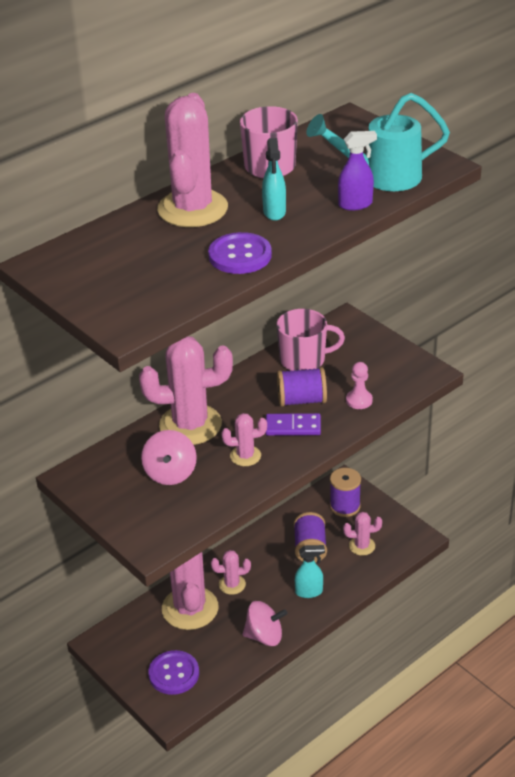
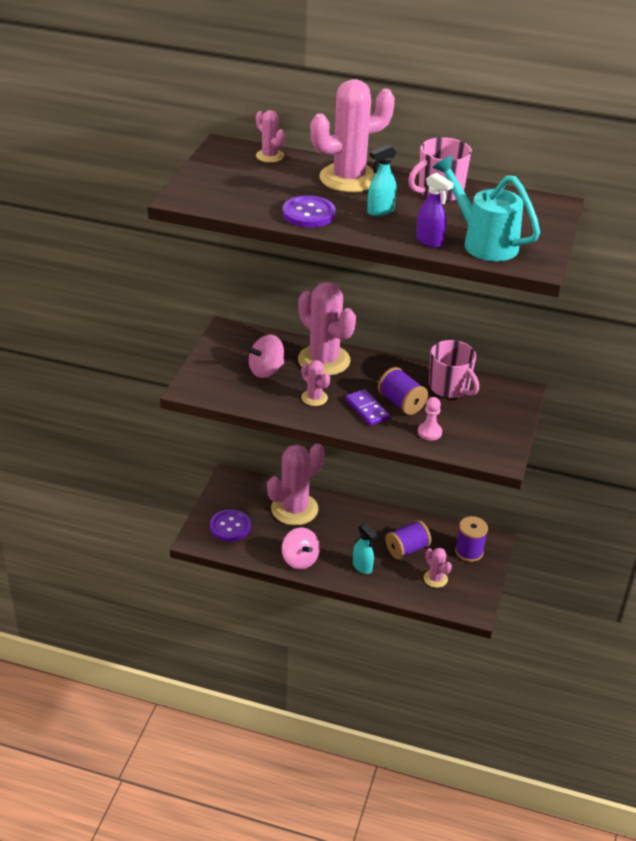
camera: 55 degrees right, 0 degrees up
pink cactus [211,550,251,595] -> pink cactus moved to [256,110,285,163]

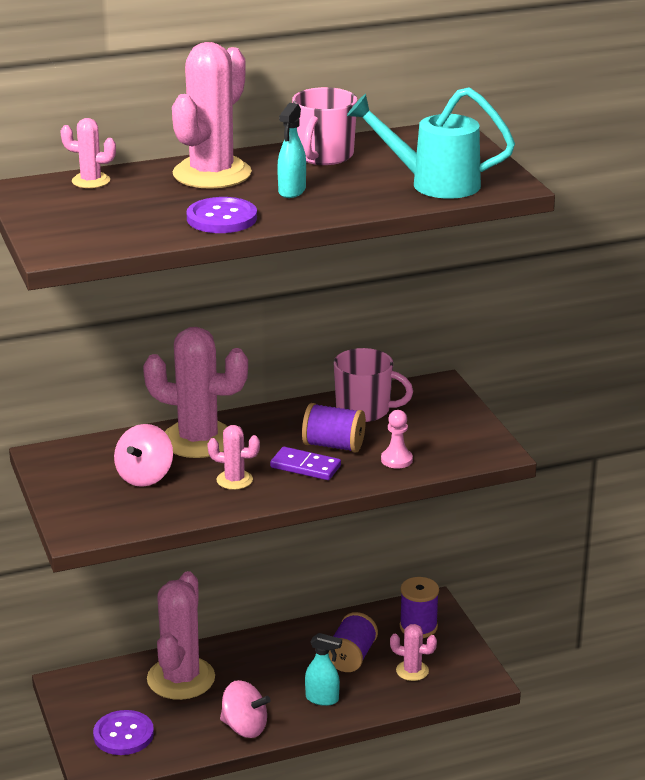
camera: 35 degrees left, 10 degrees down
purple spray bottle [416,173,454,248] -> none

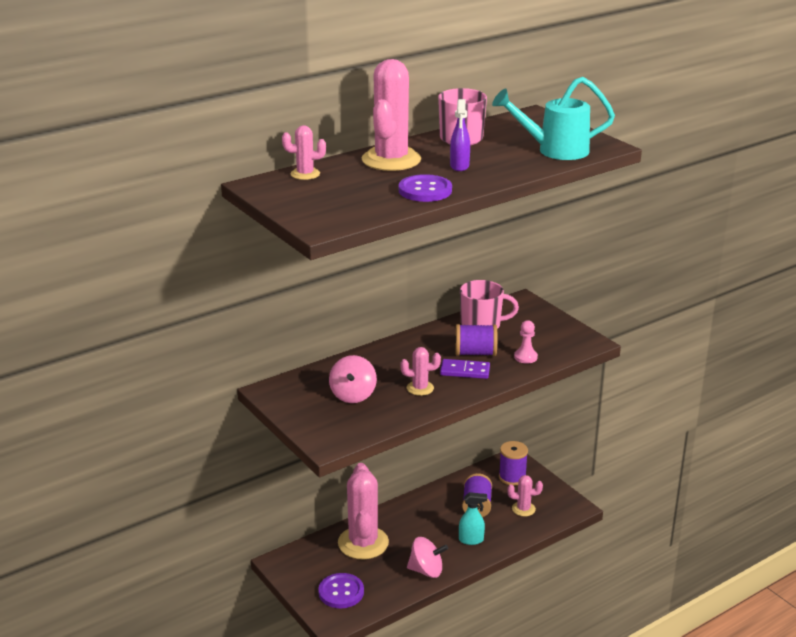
camera: 15 degrees left, 0 degrees up
pink cactus [143,327,248,458] -> none
turquoise spray bottle [277,103,306,198] -> purple spray bottle [450,99,470,171]

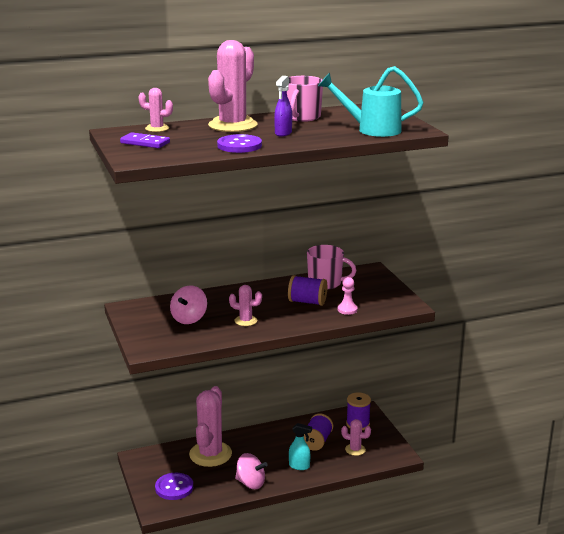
camera: 15 degrees right, 5 degrees down
purple domino [440,359,490,379] -> purple domino moved to [120,132,170,148]

